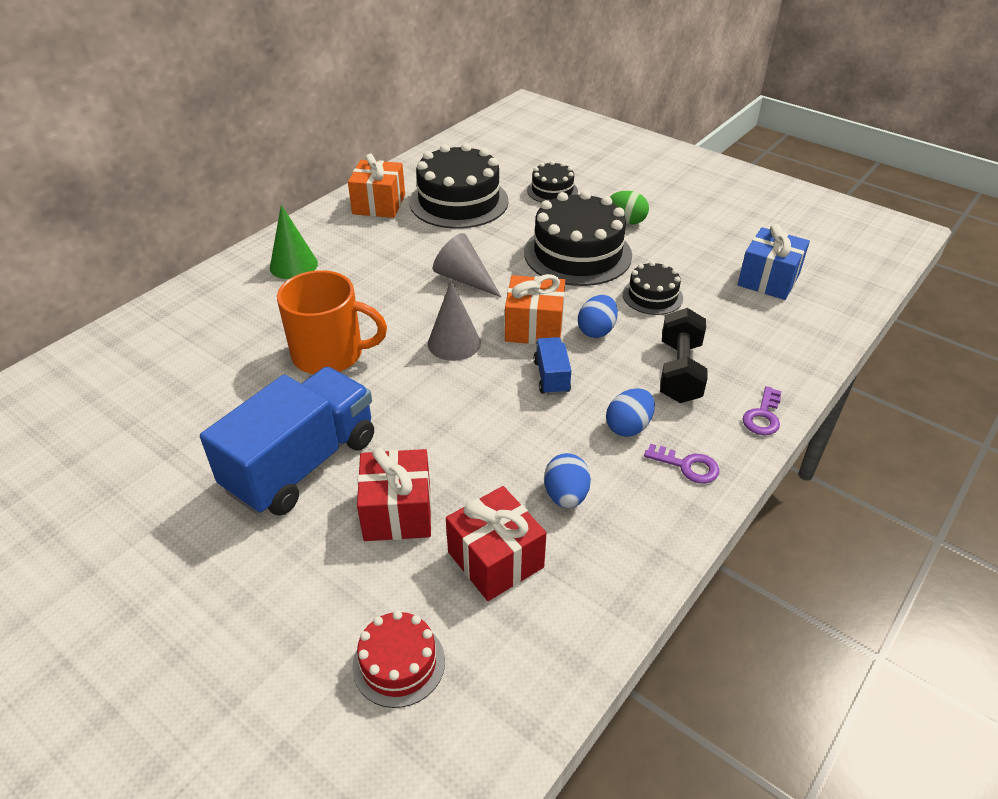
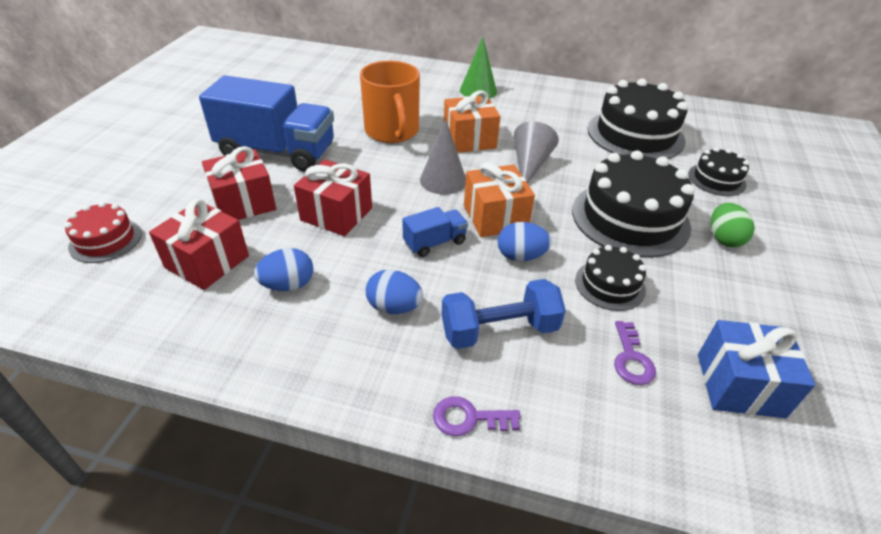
camera: 65 degrees right, 0 degrees up
orange gift [348,154,405,218] -> orange gift moved to [444,90,501,153]
purple key [644,444,719,483] -> purple key moved to [614,321,656,385]
black dumbbell [660,308,708,403] -> blue dumbbell [441,279,566,349]
none -> red gift [294,159,372,236]

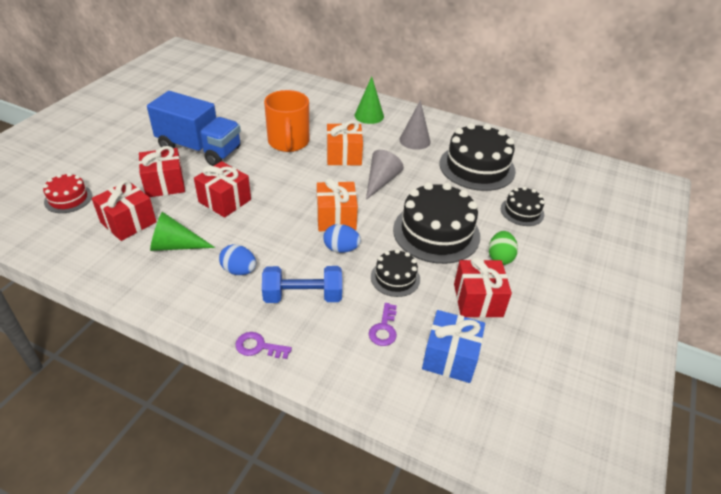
camera: 10 degrees right, 0 degrees up
blue egg [254,248,313,291] -> green cone [150,212,215,251]
blue truck [402,207,468,257] -> none
grey cone [420,119,466,195] -> grey cone moved to [399,100,430,150]
none -> red gift [454,257,512,318]

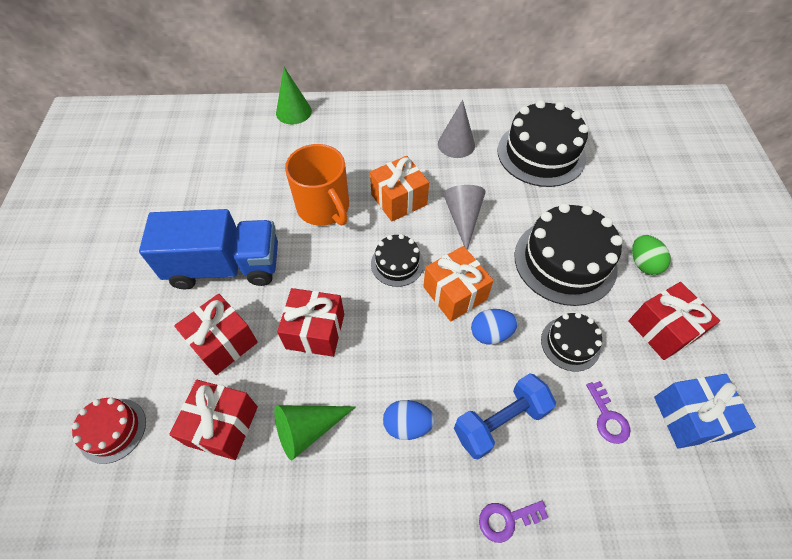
camera: 25 degrees left, 15 degrees up
green cone [355,76,384,124] -> green cone moved to [276,67,312,124]
black cake [501,187,544,226] -> black cake moved to [371,234,424,287]

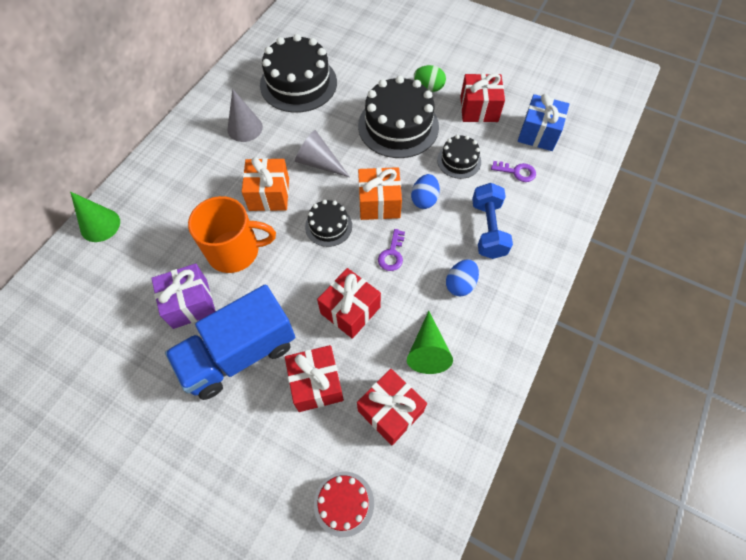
camera: 60 degrees left, 5 degrees up
blue truck [139,209,278,289] -> blue truck turned 150 degrees counterclockwise [165,285,295,400]
purple key [479,501,549,543] -> purple key moved to [378,229,405,271]
none -> purple gift [151,263,216,329]

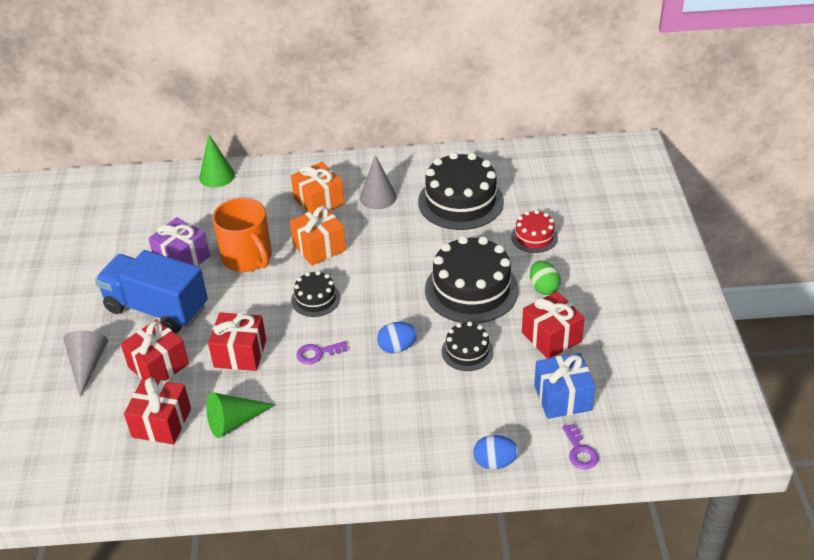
camera: 60 degrees right, 20 degrees down
grey cone [295,130,350,177] -> grey cone moved to [63,331,108,398]
red cake [314,472,374,537] -> red cake moved to [511,210,558,253]
orange gift [358,167,402,220] -> orange gift moved to [291,162,345,212]
blue egg [446,259,479,296] -> blue egg moved to [473,435,519,470]
blue dumbbell [472,183,513,259] -> none
purple key [491,161,536,182] -> purple key moved to [562,423,599,469]

